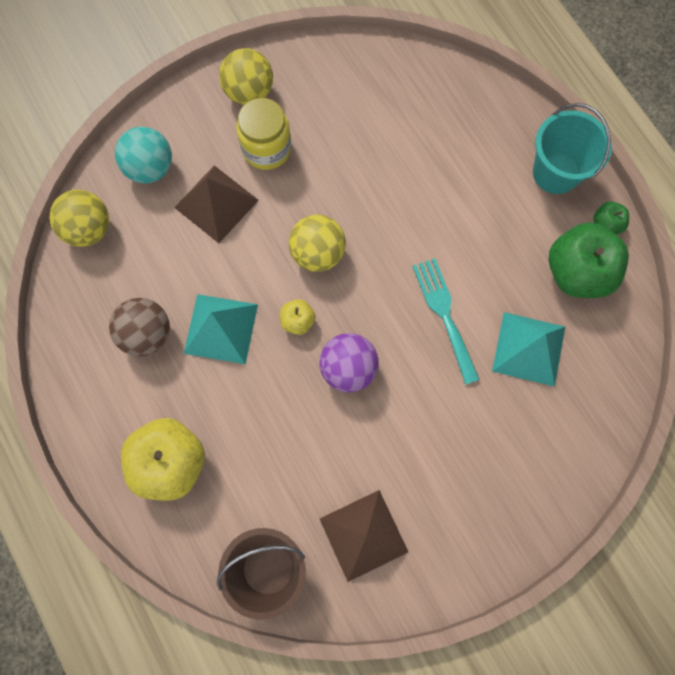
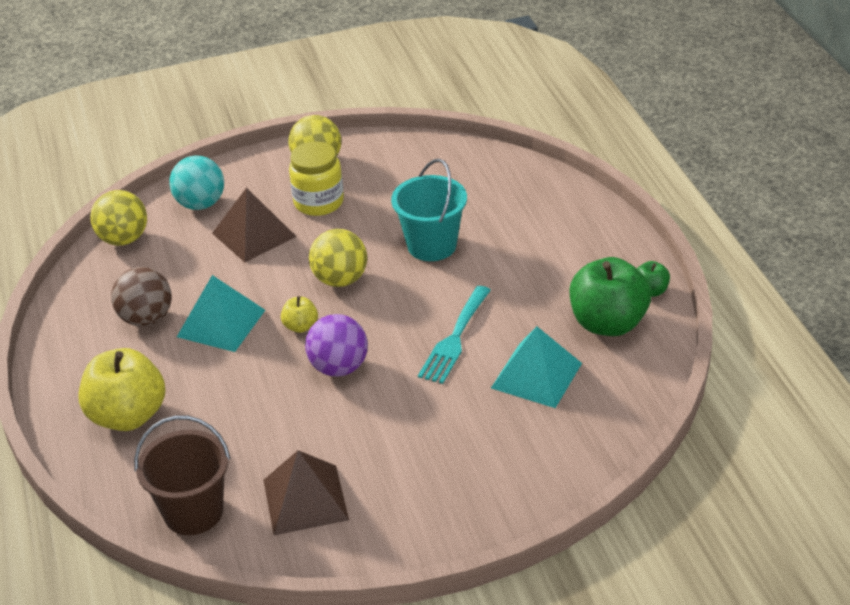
camera: 15 degrees right, 35 degrees down
turquoise fork [412,258,480,385] -> turquoise fork turned 150 degrees counterclockwise [418,286,491,384]
turquoise bucket [533,103,612,194] -> turquoise bucket moved to [391,159,467,261]

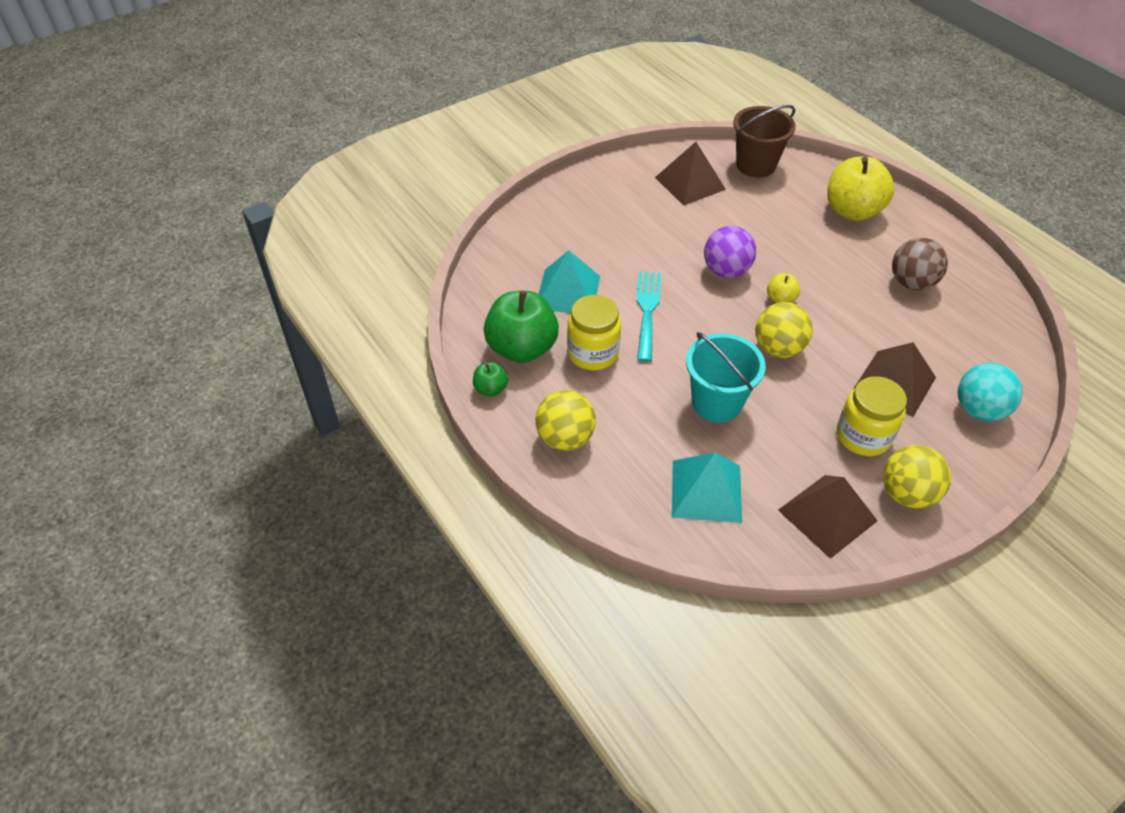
camera: 160 degrees right, 10 degrees up
yellow ball [90,190,147,246] -> yellow ball moved to [535,390,596,451]
turquoise pyramid [177,275,265,352] -> turquoise pyramid moved to [672,452,742,523]
none -> yellow jar [567,295,621,370]
none -> brown pyramid [778,475,878,559]

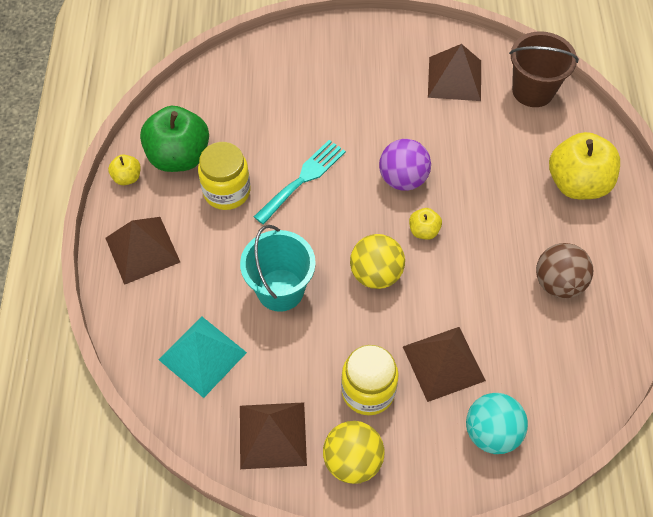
camera: 35 degrees right, 10 degrees up
green apple [473,362,508,396] -> yellow apple [108,154,141,185]
yellow ball [535,390,596,451] -> brown pyramid [106,217,180,285]
turquoise pyramid [539,250,600,313] -> none

